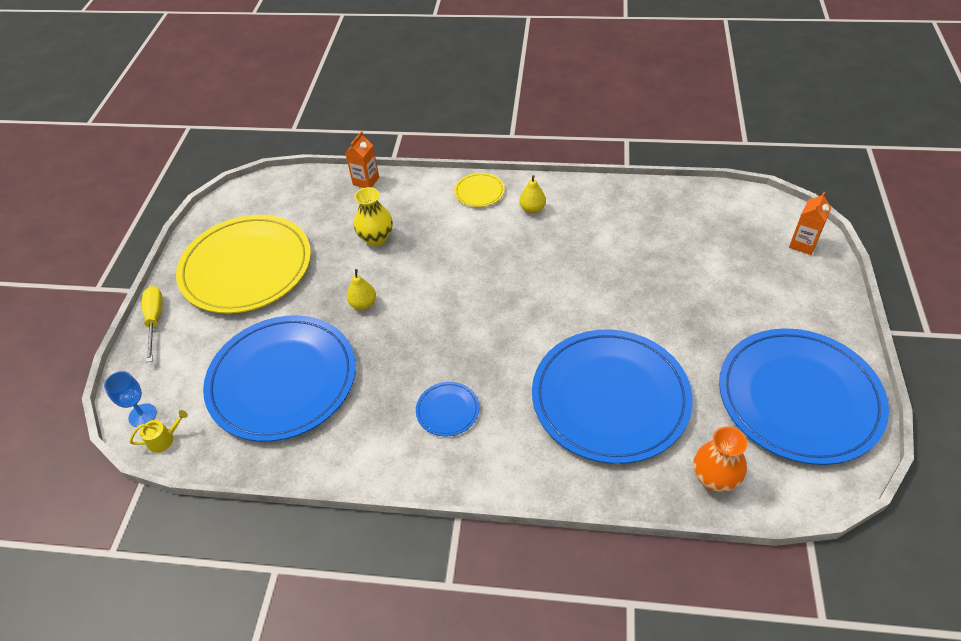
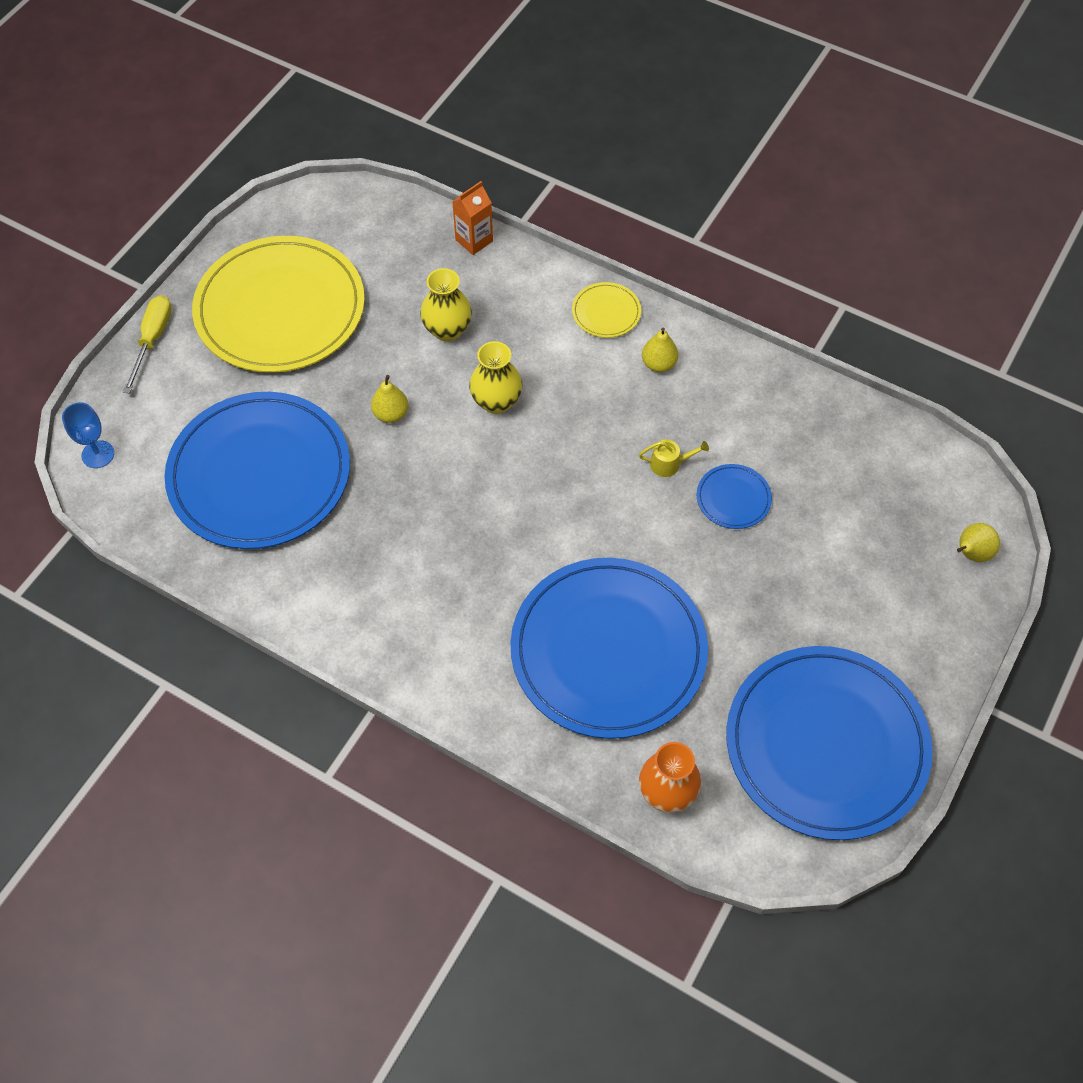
camera: 20 degrees right, 10 degrees up
yellow watering can [130,410,188,453] -> yellow watering can moved to [639,439,709,477]
blue plate [416,382,479,437] -> blue plate moved to [697,464,772,529]
orange carton [789,192,831,255] -> yellow pear [957,523,1000,562]
none -> yellow vase [469,341,522,414]

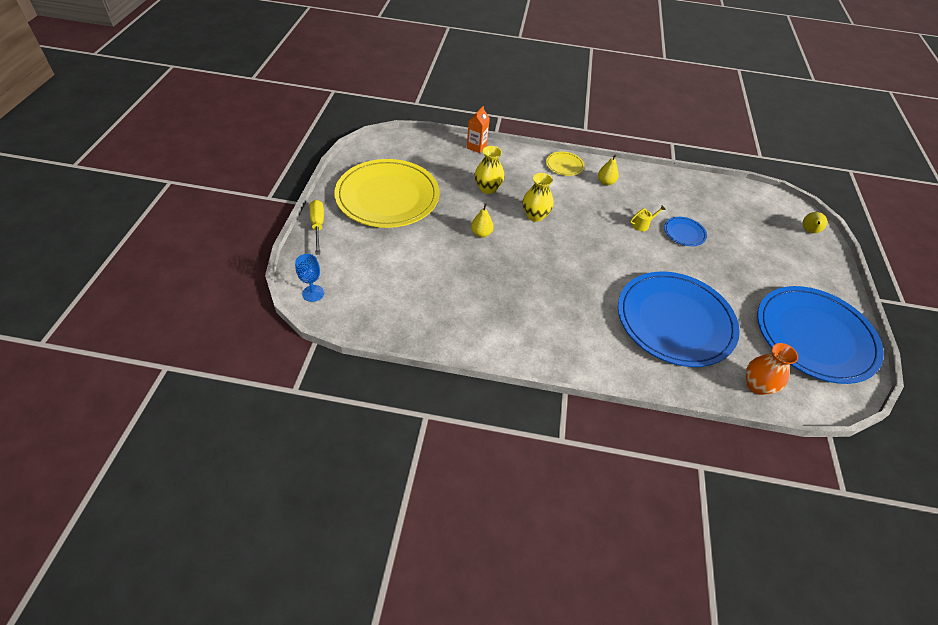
camera: 25 degrees left, 10 degrees down
blue plate [165,392,350,549] -> none

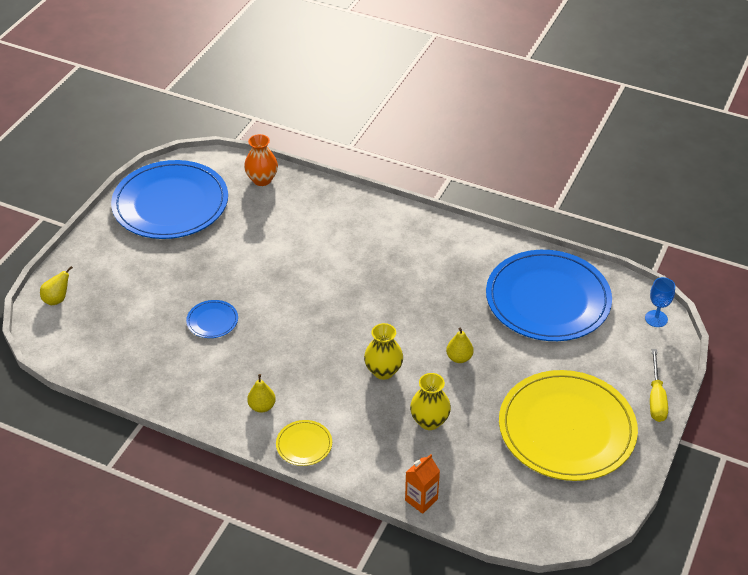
camera: 160 degrees left, 5 degrees down
blue plate [618,272,740,367] -> blue plate moved to [486,250,612,341]
yellow watering can [630,205,666,231] -> none

